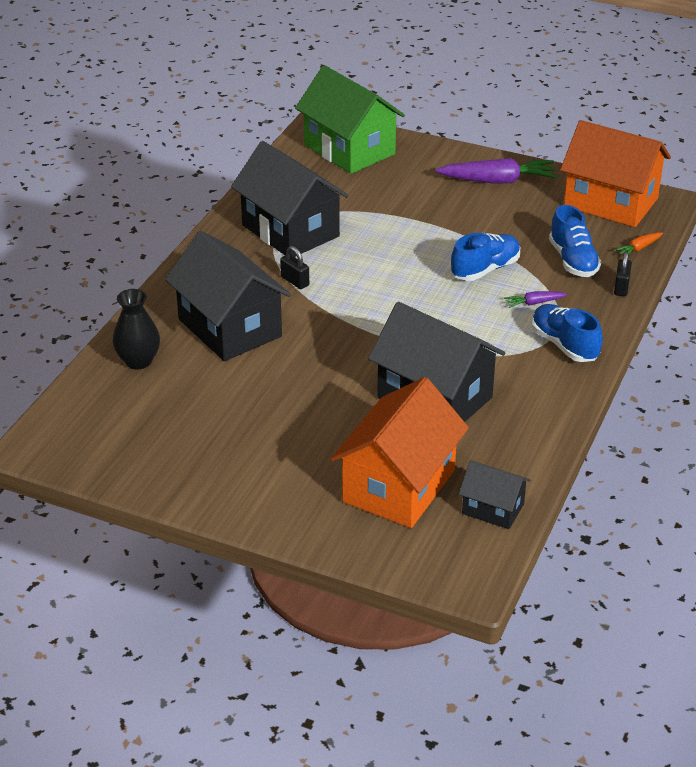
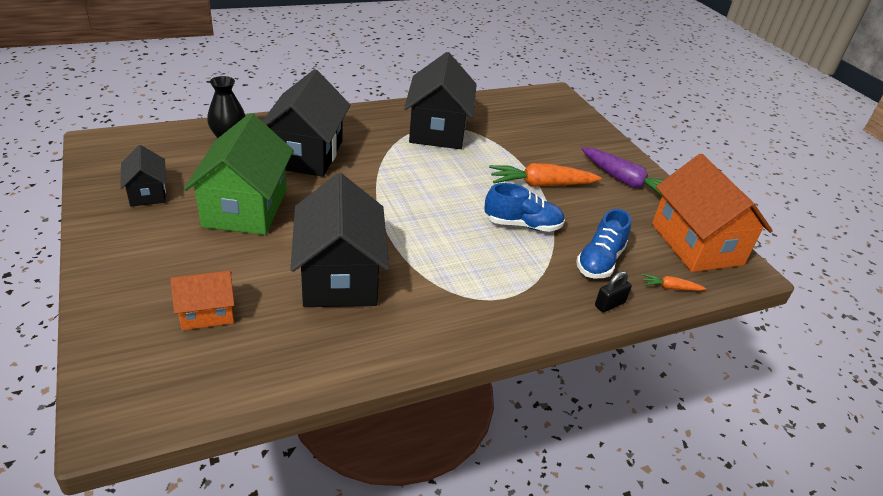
camera: 40 degrees right, 0 degrees up
black padlock [280,246,309,289] -> none
green house [295,65,405,174] -> green house moved to [184,113,294,235]
orange house [330,377,469,528] -> orange house [170,271,235,330], size x0.52
black house [459,460,531,529] -> black house moved to [120,145,166,206]
purple carrot [504,291,567,308] -> none
blue shoe [531,304,603,362] -> none
none -> orange carrot [489,163,602,187]

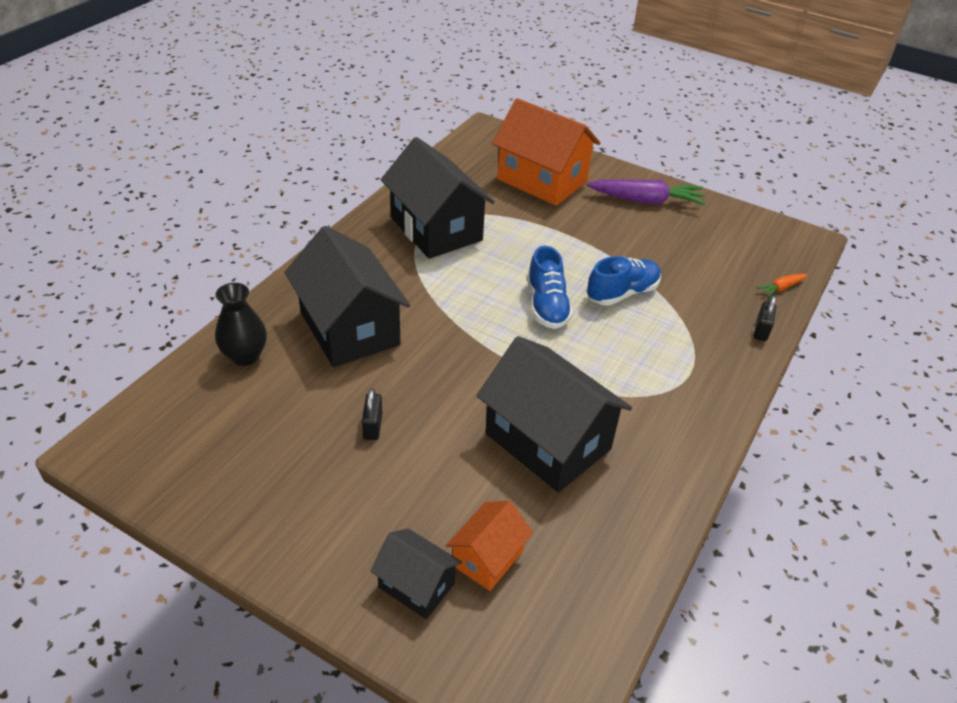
camera: 35 degrees left, 5 degrees up
black house [120,145,166,206] -> black house moved to [370,528,462,619]
green house [184,113,294,235] -> black padlock [362,388,382,440]
orange carrot [489,163,602,187] -> none
blue shoe [576,209,631,278] -> blue shoe moved to [527,246,573,329]
orange house [652,154,773,272] -> orange house moved to [492,98,601,206]

